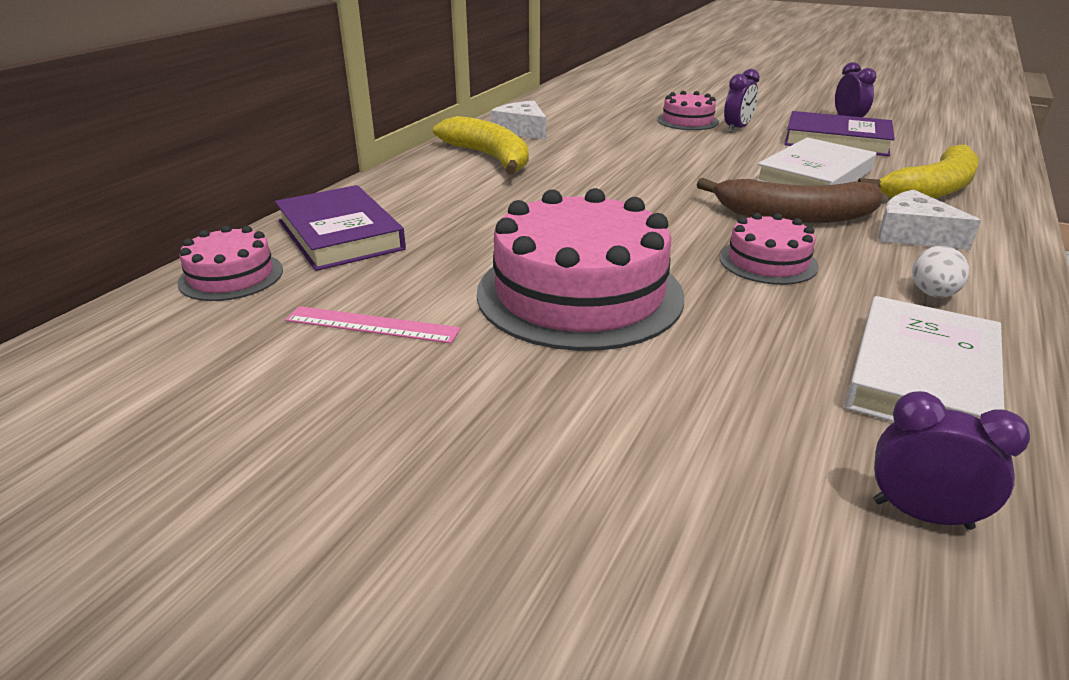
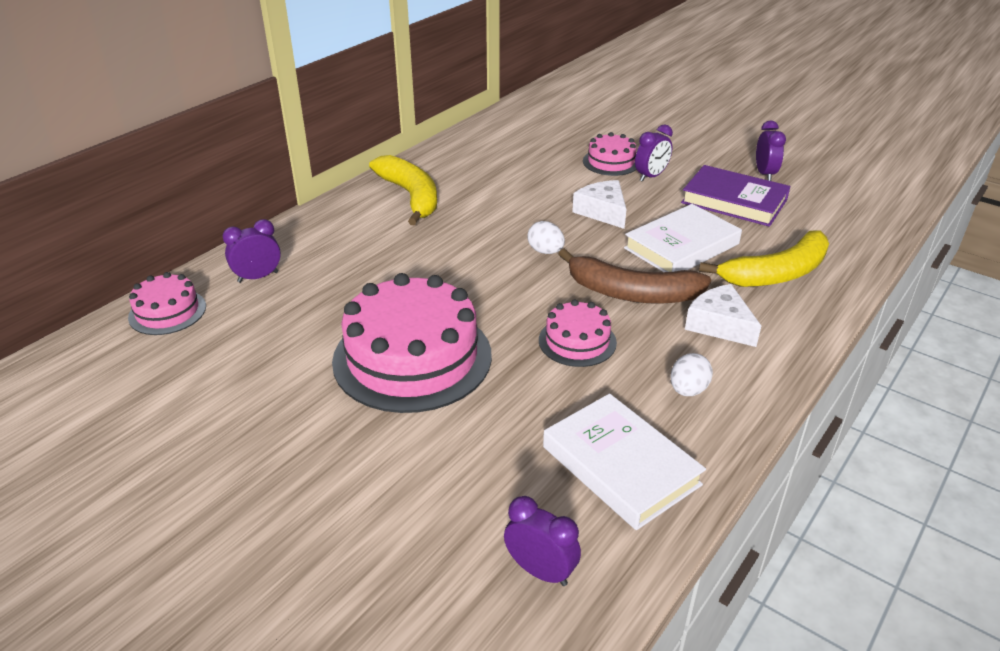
camera: 10 degrees right, 5 degrees up
purple book [275,185,406,271] -> purple clock [223,219,281,283]
pink ruler [285,306,461,344] -> none
white cheese [491,101,546,140] -> white cheese moved to [572,180,627,229]
white book [845,296,1005,422] -> white book turned 75 degrees counterclockwise [543,394,706,530]
none -> white egg [527,221,565,254]

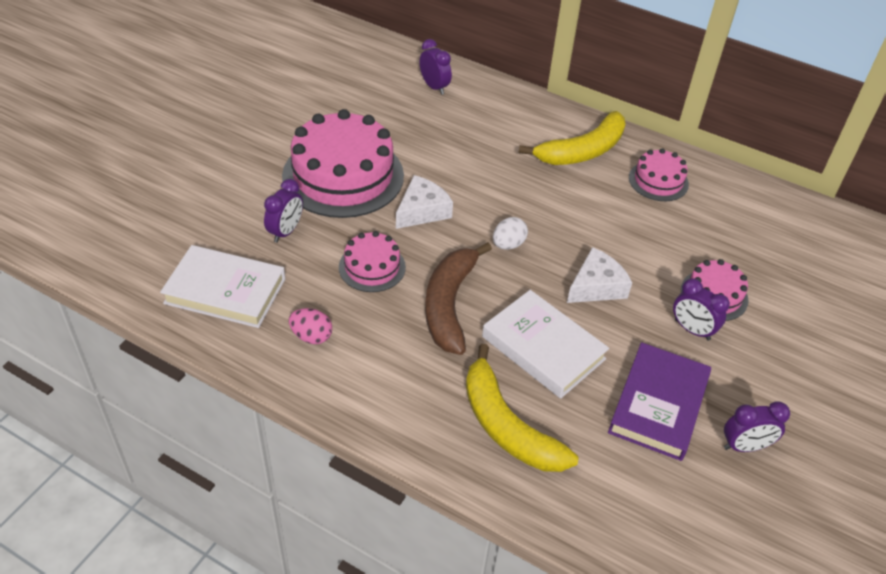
camera: 80 degrees right, 10 degrees up
pink cake [128,272,206,335] -> pink cake moved to [629,148,689,201]
purple clock [504,496,581,586] -> purple clock moved to [264,179,303,243]
white book [543,394,706,530] -> white book turned 60 degrees clockwise [160,245,285,328]
white egg [671,353,713,396] -> pink egg [289,308,332,344]
white cheese [685,284,761,347] -> white cheese moved to [396,175,453,229]

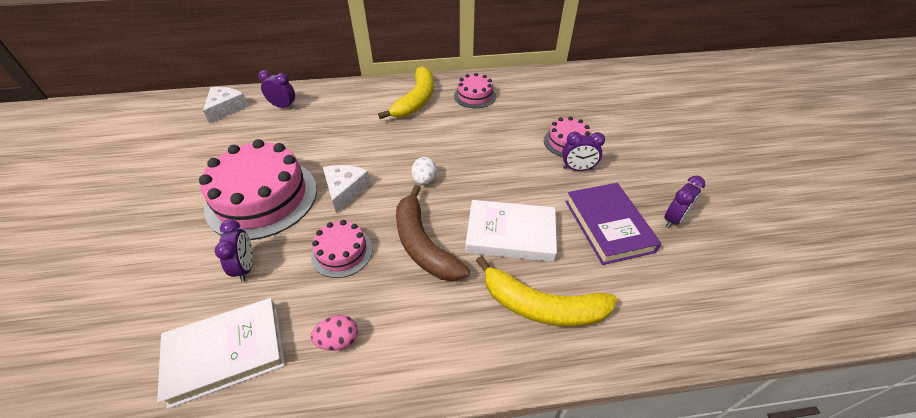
camera: 35 degrees left, 0 degrees up
white cheese [567,247,632,303] -> white cheese moved to [203,87,249,124]

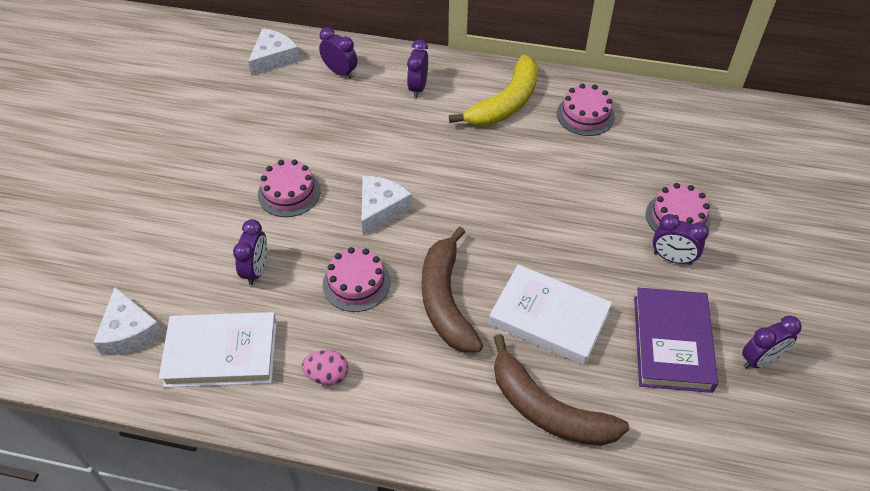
camera: 20 degrees right, 5 degrees up
pink cake [199,139,317,240] -> pink cake [258,160,320,217], size x0.50
white egg [412,157,437,185] -> none
yellow banana [476,256,617,327] -> brown banana [494,334,629,446]
none -> white cheese [93,287,164,356]
none -> purple clock [407,39,428,98]

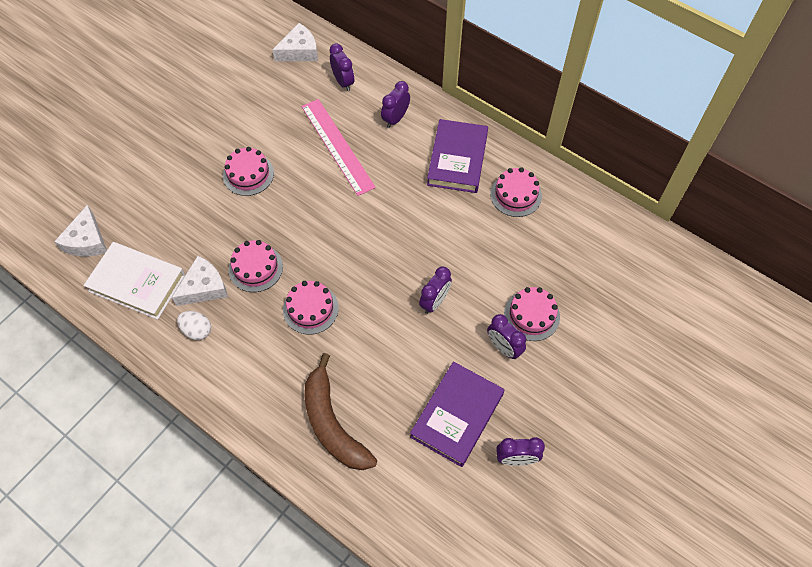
camera: 25 degrees right, 10 degrees up
purple clock [233,219,267,285] -> purple clock moved to [419,267,452,314]
pink egg [302,350,348,385] -> white egg [177,311,211,340]
white cheese [362,176,412,235] -> white cheese moved to [172,256,228,306]
brown banana [422,227,483,352] -> pink cake [283,281,339,335]
yellow banana [449,55,538,126] -> purple book [427,119,488,193]
white book [489,264,612,365] -> none
none -> pink ruler [301,99,376,196]

